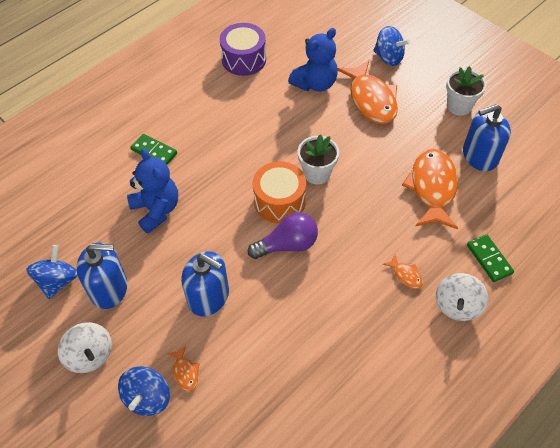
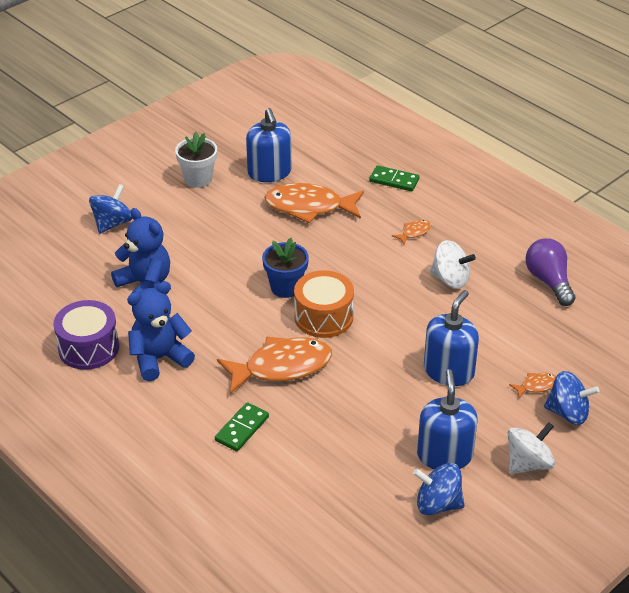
camera: 90 degrees left, 15 degrees down
blue teddy bear [127,148,178,234] -> blue teddy bear moved to [127,281,195,381]
purple light bulb [248,212,318,259] -> purple light bulb moved to [525,238,575,306]
white flower pot [298,134,339,184] -> blue flower pot [262,238,309,298]
orange fish [337,60,398,124] -> orange fish moved to [217,337,332,394]
white spinning top [436,273,488,321] -> white spinning top moved to [430,240,476,289]
green domino [467,234,514,282] -> green domino turned 45 degrees clockwise [369,165,420,191]

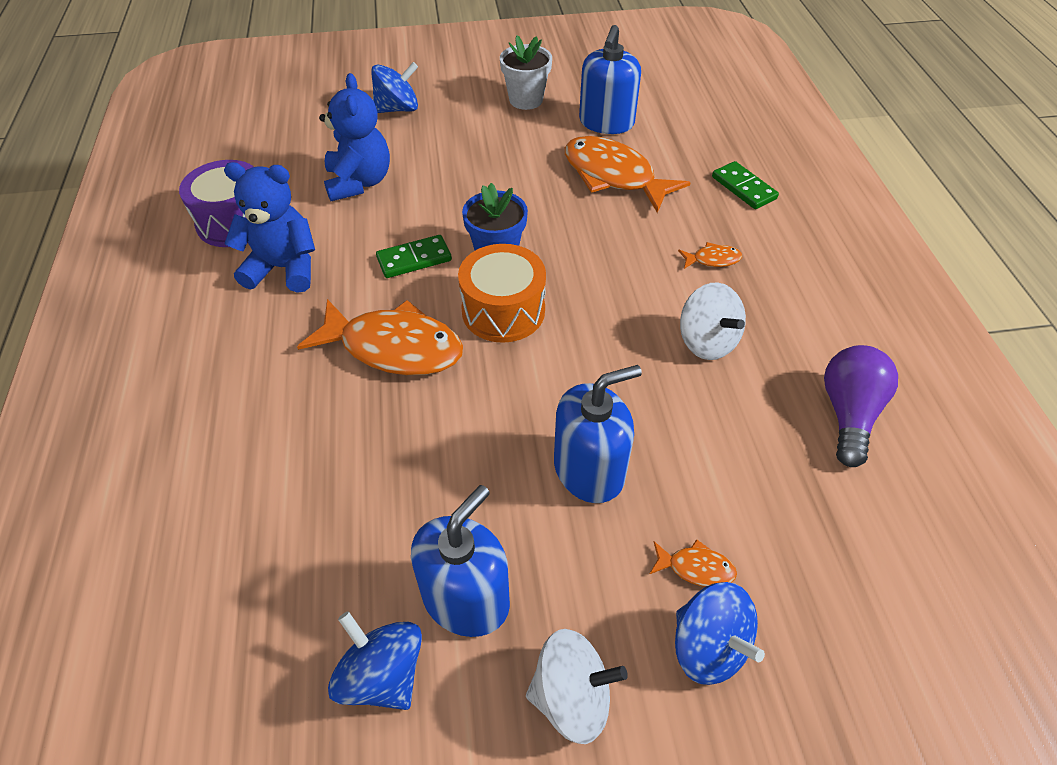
camera: 35 degrees right, 10 degrees up
green domino [215,402,269,452] -> green domino moved to [376,235,452,278]

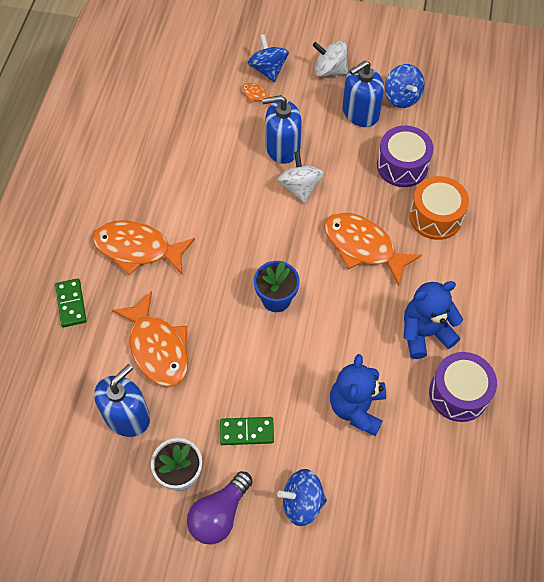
camera: 160 degrees left, 10 degrees up
blue teddy bear [224,162,315,293] -> blue teddy bear turned 135 degrees clockwise [403,281,463,359]
green domino [376,235,452,278] -> green domino moved to [220,417,274,445]
orange drum [458,244,546,343] -> orange drum moved to [409,176,469,240]
orange fish [678,242,742,269] -> orange fish [93,220,195,275], size x2.34
white spinning top [680,282,746,360] -> white spinning top moved to [278,151,323,203]
purple light bulb [824,345,898,467] -> purple light bulb moved to [187,471,253,544]
none -> purple drum [377,125,434,187]

